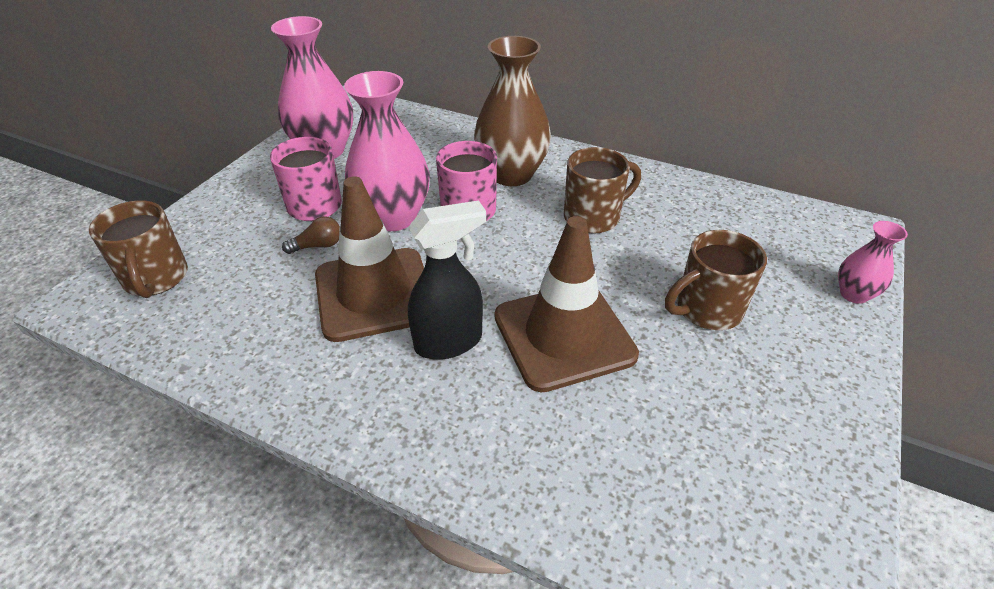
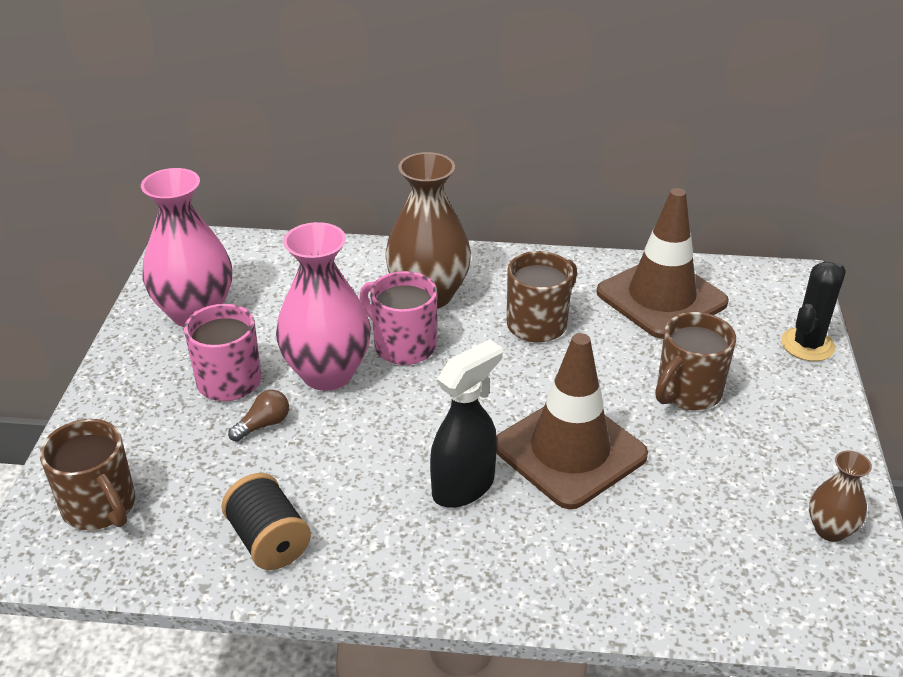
camera: 20 degrees left, 5 degrees down
brown traffic cone [315,176,424,342] -> brown traffic cone moved to [596,188,729,339]
pink vase [838,221,908,304] -> black cactus [781,261,846,361]
none -> black spool [222,473,311,570]
none -> brown vase [809,451,872,542]

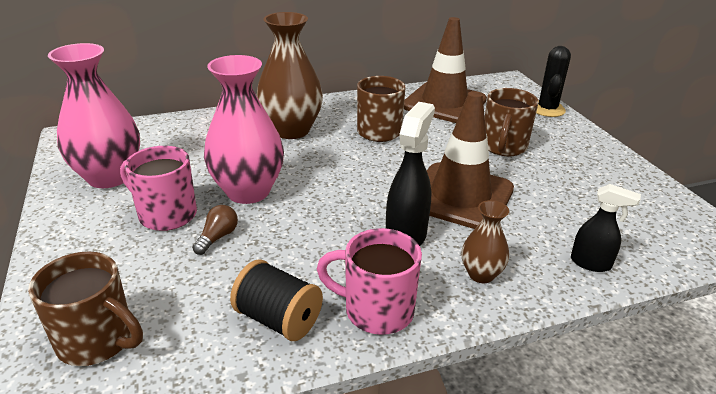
camera: 25 degrees left, 5 degrees down
pink mug [359,271,437,365] -> pink mug moved to [317,228,422,335]
brown vase [809,451,872,542] -> brown vase moved to [462,200,509,283]
none -> black spray bottle [571,184,641,272]

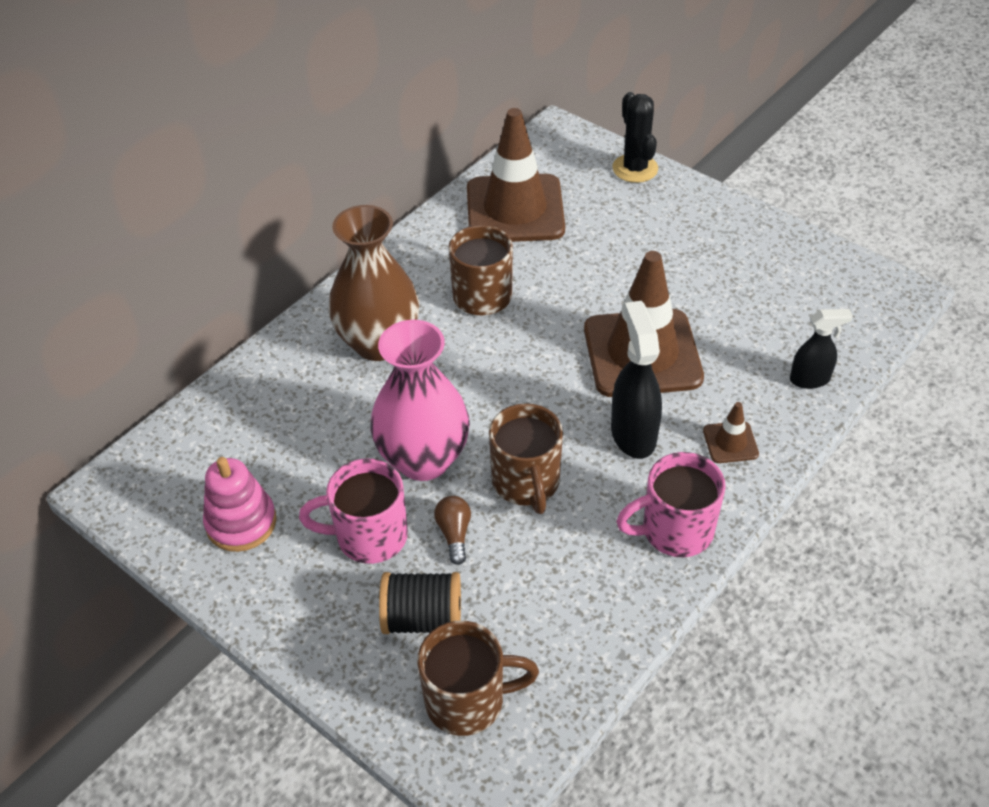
camera: 30 degrees left, 15 degrees up
pink vase [48,43,140,188] -> pink stacking toy [203,457,276,552]
black spool [230,259,323,341] -> black spool moved to [379,572,461,634]
brown vase [462,200,509,283] -> brown traffic cone [703,402,759,463]
brown mug [485,88,539,156] -> brown mug moved to [489,403,563,514]

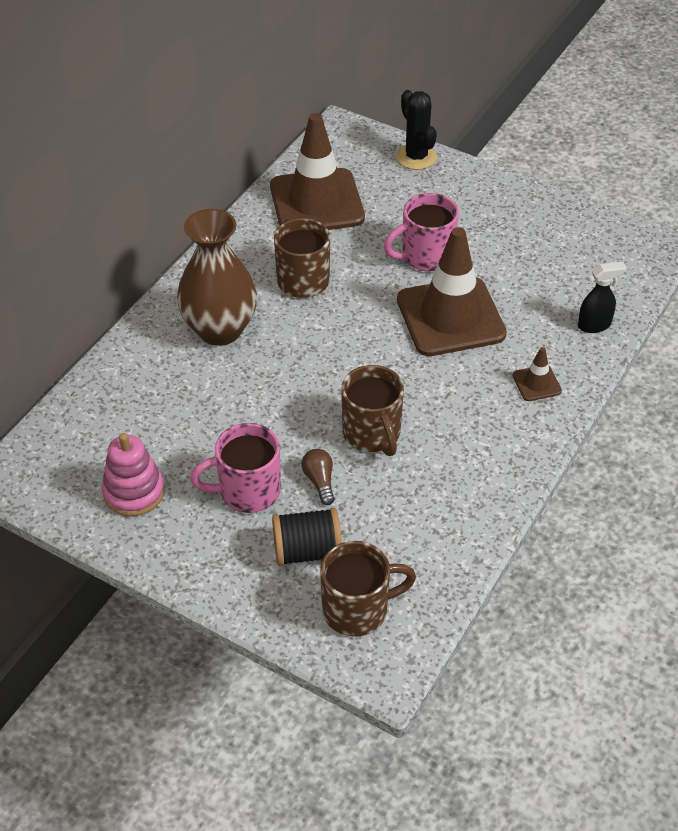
camera: 10 degrees left, 0 degrees up
pink vase [370,320,470,481] -> none
black spray bottle [611,301,662,459] -> none
pink mug [616,452,726,557] -> pink mug moved to [384,193,459,272]

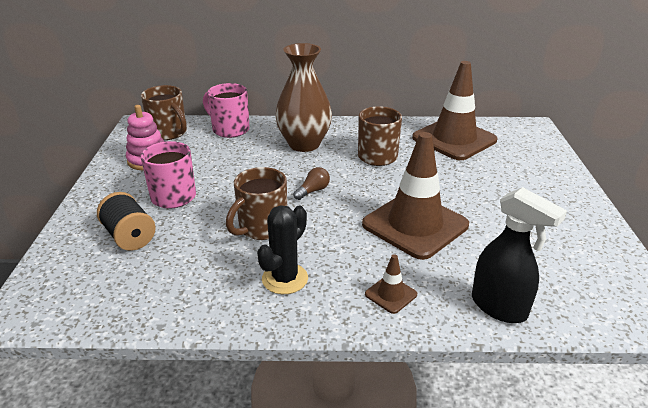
camera: 60 degrees right, 15 degrees down
brown light bulb [301,449,335,505] -> brown light bulb moved to [293,167,330,200]
brown mug [320,541,416,637] -> brown mug moved to [141,85,187,140]
pink mug [384,193,459,272] -> pink mug moved to [203,83,250,138]
black cactus [396,90,437,170] -> black cactus moved to [257,205,308,294]
black spray bottle [578,262,627,333] -> black spray bottle [472,187,567,323], size x1.59

